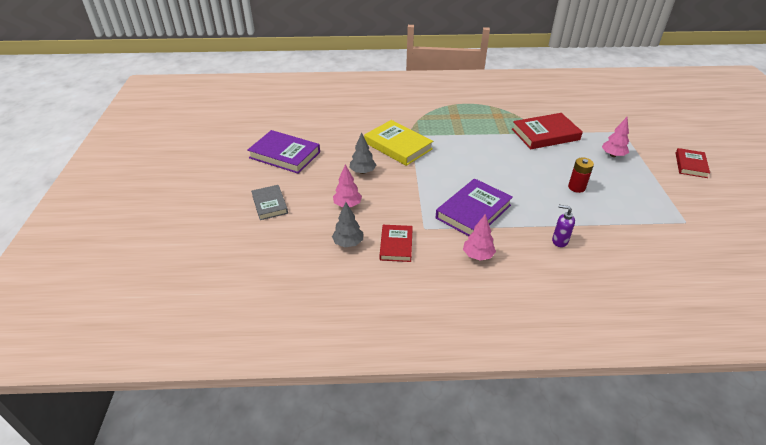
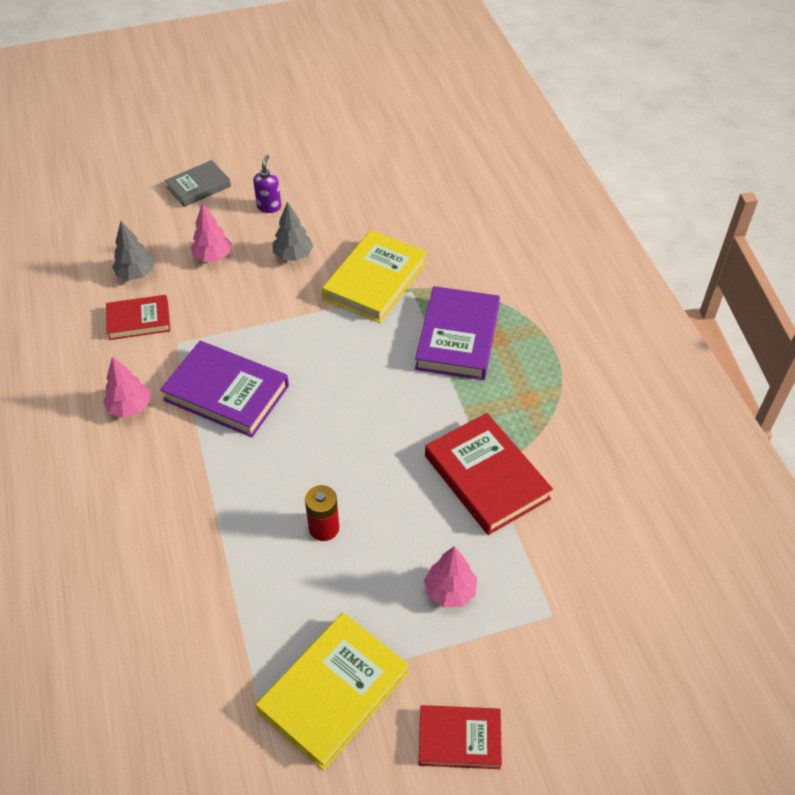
camera: 75 degrees right, 10 degrees up
purple book [248,130,320,174] -> purple book moved to [415,286,500,380]
purple soap dispenser [552,205,575,247] -> purple soap dispenser moved to [253,155,281,213]
none -> yellow book [256,613,409,771]

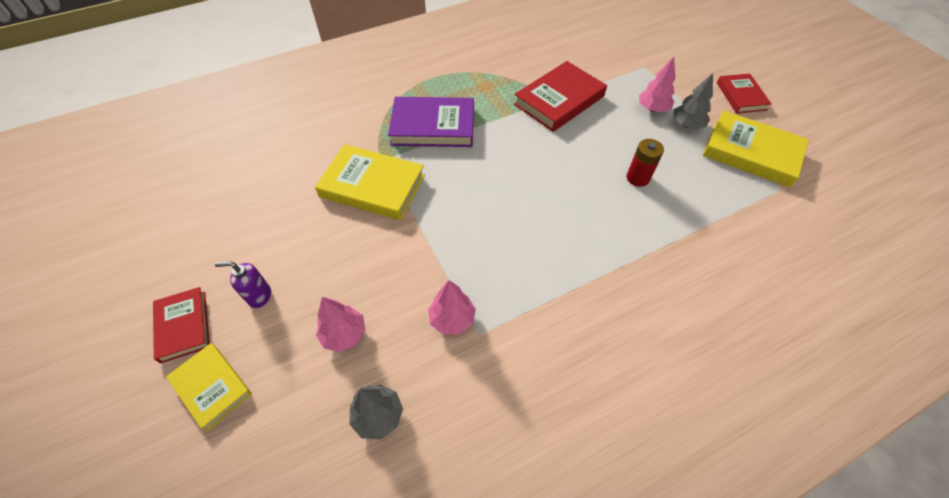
camera: 100 degrees left, 5 degrees up
pink tree [103,356,150,418] -> pink tree moved to [428,280,476,334]
red book [106,295,170,340] -> red book moved to [153,287,210,363]
purple book [160,341,289,437] -> none
grey book [165,160,231,207] -> yellow book [166,343,252,431]
grey tree [273,202,313,261] -> grey tree moved to [673,73,713,129]

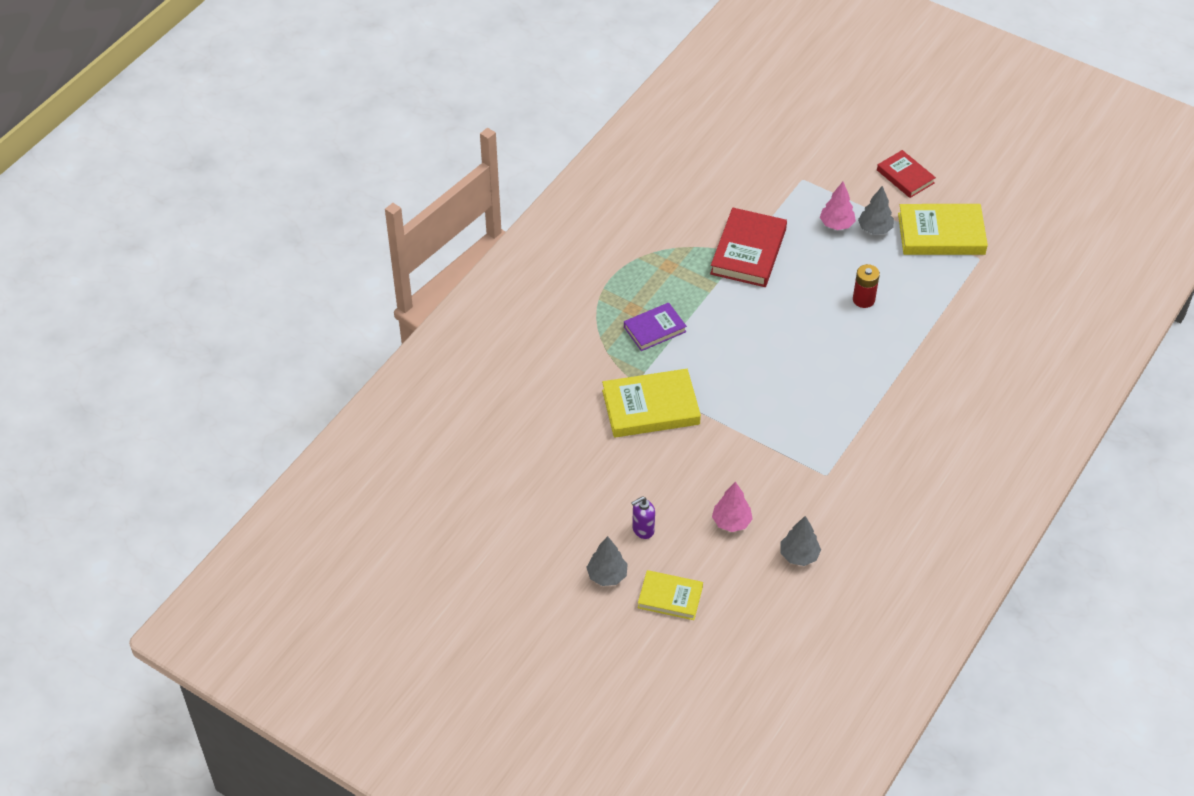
camera: 30 degrees left, 5 degrees down
red book [153,287,210,363] -> grey tree [586,536,628,586]
purple book [388,97,474,147] -> purple book [624,303,687,351], size x0.61
pink tree [428,280,476,334] -> none

